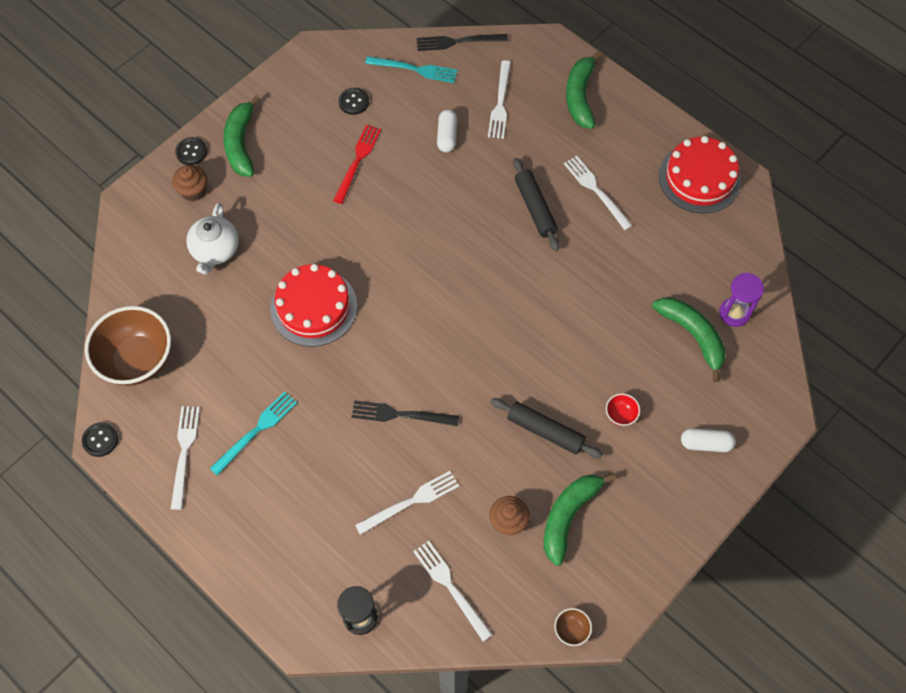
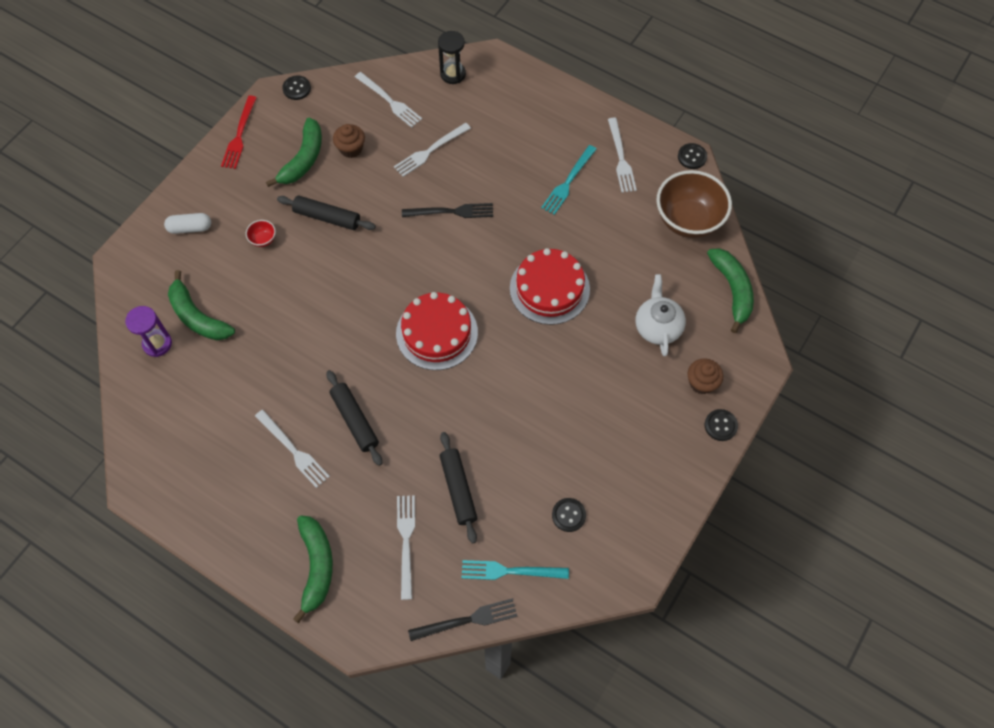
camera: 170 degrees right, 0 degrees up
green banana [223,95,260,177] -> green banana moved to [707,248,754,333]
red fork [333,124,381,204] -> red fork moved to [221,96,257,169]
white capsule [437,109,457,152] -> black rolling pin [440,432,477,544]
brown bowl [554,608,592,646] -> black button [282,75,311,100]
red cake [659,136,741,214] -> red cake moved to [396,292,478,370]

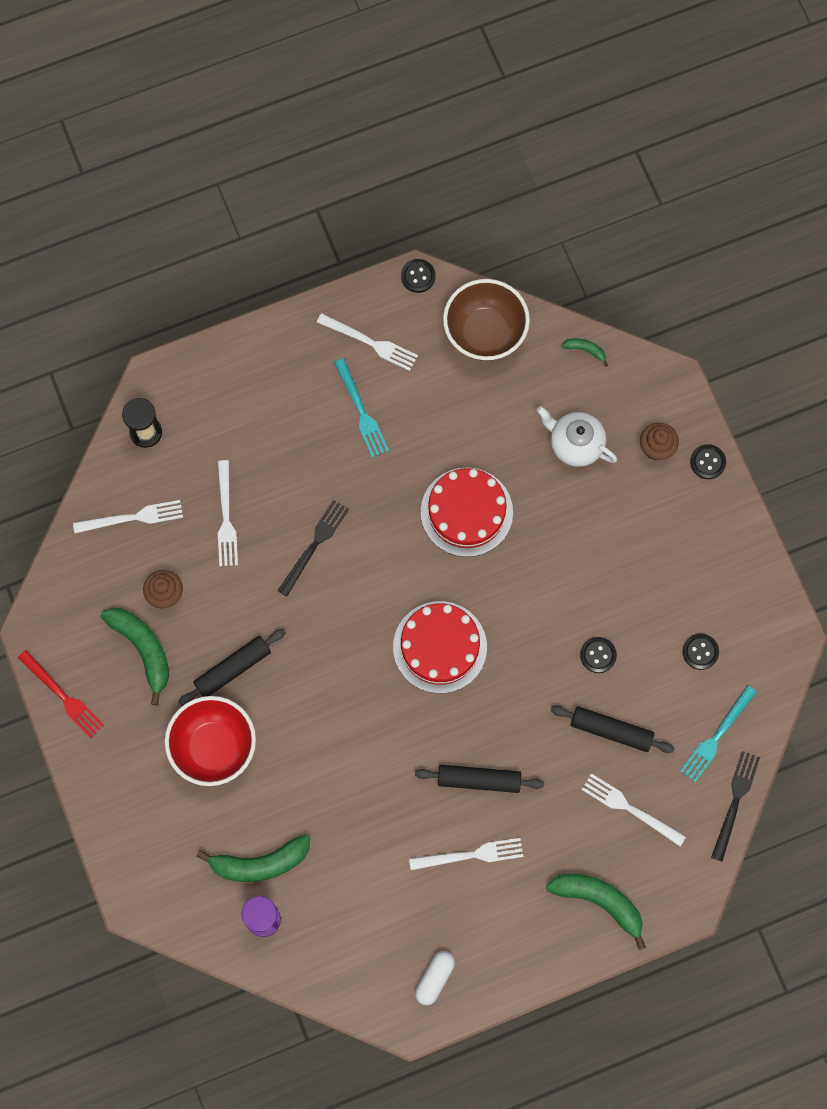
camera: 55 degrees left, 10 degrees up
white capsule [164,213,211,234] -> white capsule moved to [415,951,455,1005]
red bowl [246,220,276,247] -> red bowl [165,696,256,786], size x2.49
black button [282,75,311,100] -> black button moved to [580,637,617,673]
green banana [707,248,754,333] -> green banana [561,338,608,367], size x0.47

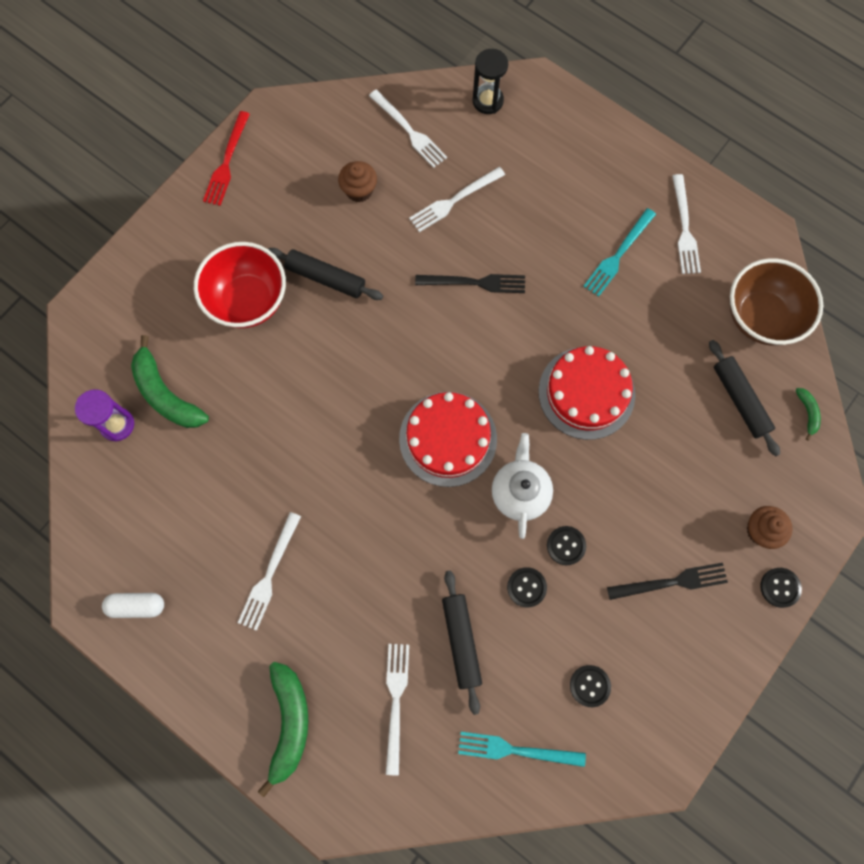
camera: 60 degrees right, 0 degrees up
green banana [101,608,169,706] -> none
black button [401,259,435,293] -> black button moved to [547,526,586,565]
white fork [409,838,523,870] -> white fork turned 60 degrees clockwise [238,512,301,631]
black rolling pin [415,765,544,793] -> black rolling pin moved to [709,340,780,456]
white teapot [537,406,617,467] -> white teapot moved to [492,433,553,539]
black fork [711,751,760,862] -> black fork moved to [607,563,728,600]

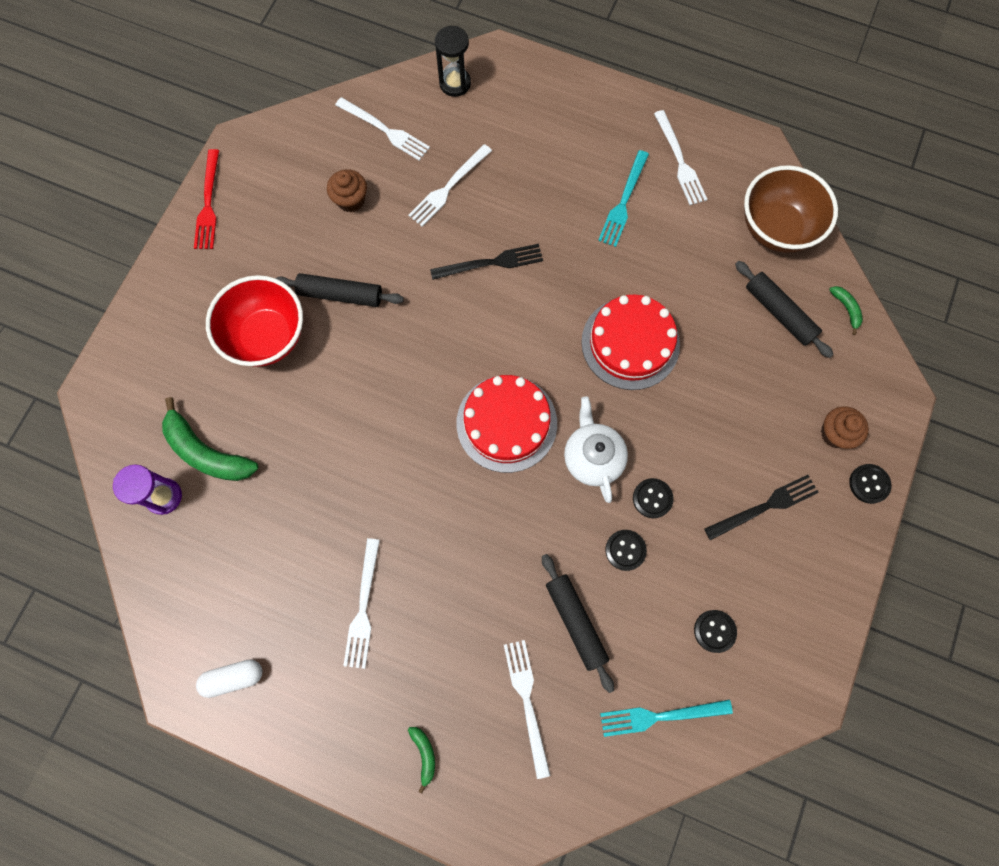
camera: 15 degrees left, 0 degrees up
green banana [258,662,308,797] -> green banana [408,727,435,793], size x0.47

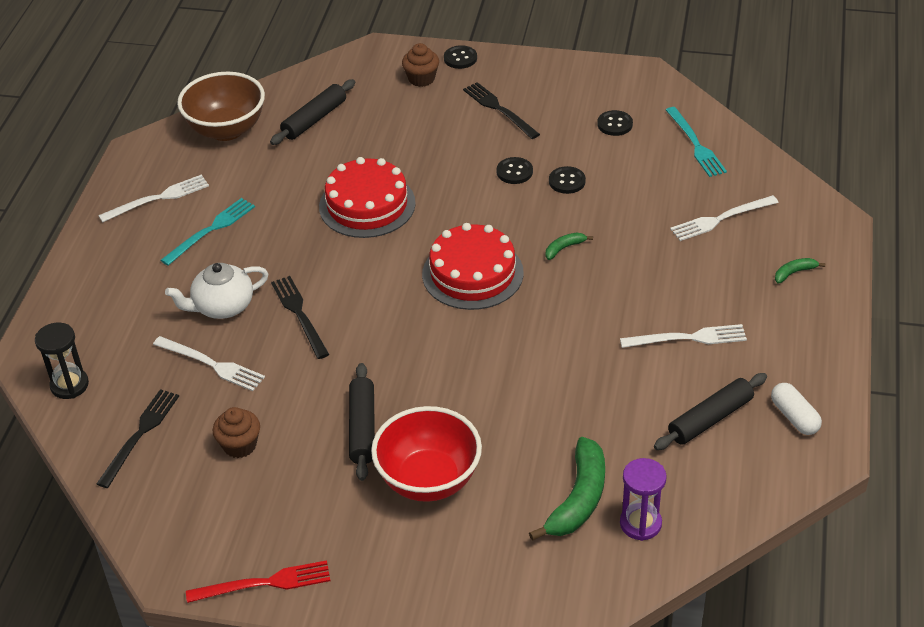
camera: 100 degrees left, 30 degrees down
white fork [335,97,430,161] -> black fork [97,389,179,488]
black rolling pin [542,554,614,693] -> black rolling pin moved to [654,373,767,450]
white teapot [564,396,628,503] -> white teapot moved to [165,263,268,319]
turquoise fork [598,150,649,247] -> turquoise fork turned 60 degrees counterclockwise [161,198,255,265]
green banana [829,286,863,335] -> green banana moved to [546,233,593,260]

